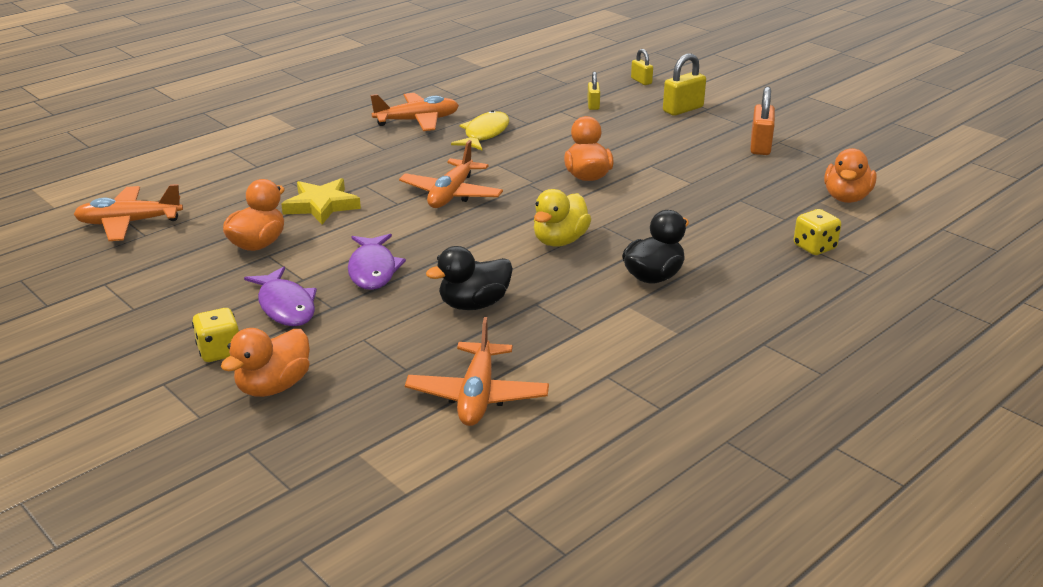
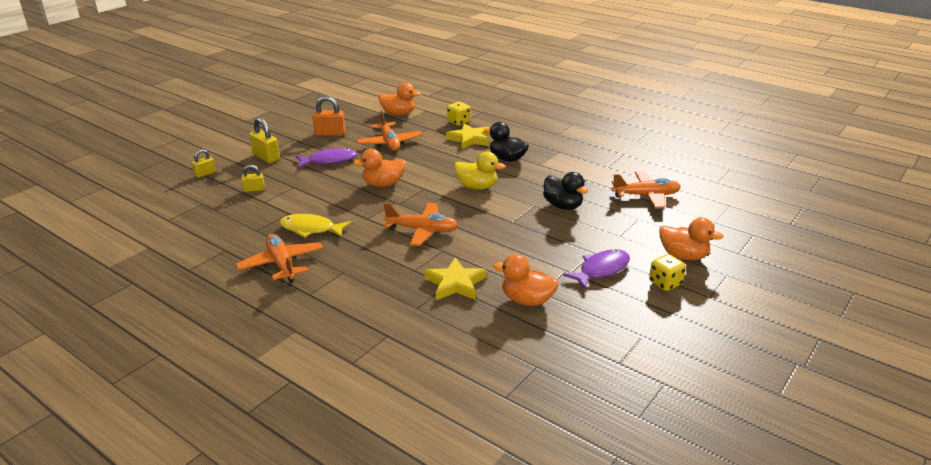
camera: 100 degrees left, 0 degrees up
orange plane [73,184,183,241] -> orange plane moved to [357,110,422,151]
purple fish [348,234,406,290] -> purple fish moved to [295,148,357,168]
none -> yellow star [446,123,489,149]

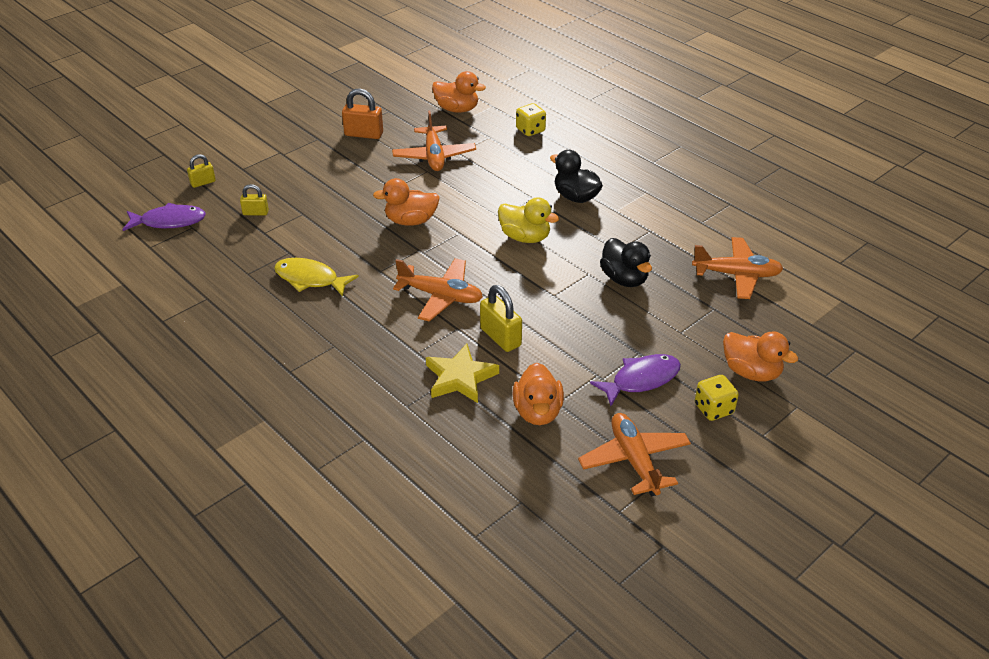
camera: 10 degrees right, 10 degrees up
orange plane [236,234,323,283] -> orange plane moved to [578,413,691,496]
yellow padlock [250,117,280,163] -> yellow padlock moved to [480,285,522,352]
purple fish [295,148,357,168] -> purple fish moved to [122,203,206,231]
yellow star [446,123,489,149] -> none
orange duck [493,254,559,306] -> orange duck turned 120 degrees counterclockwise [513,363,564,425]

